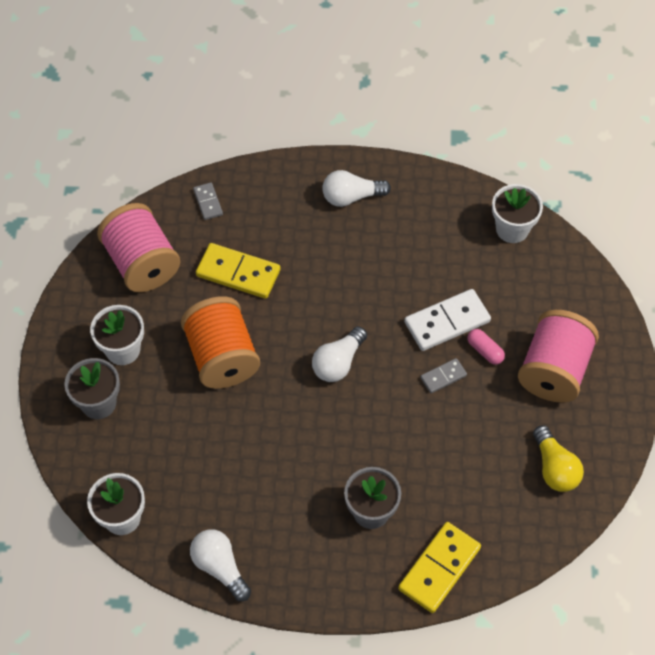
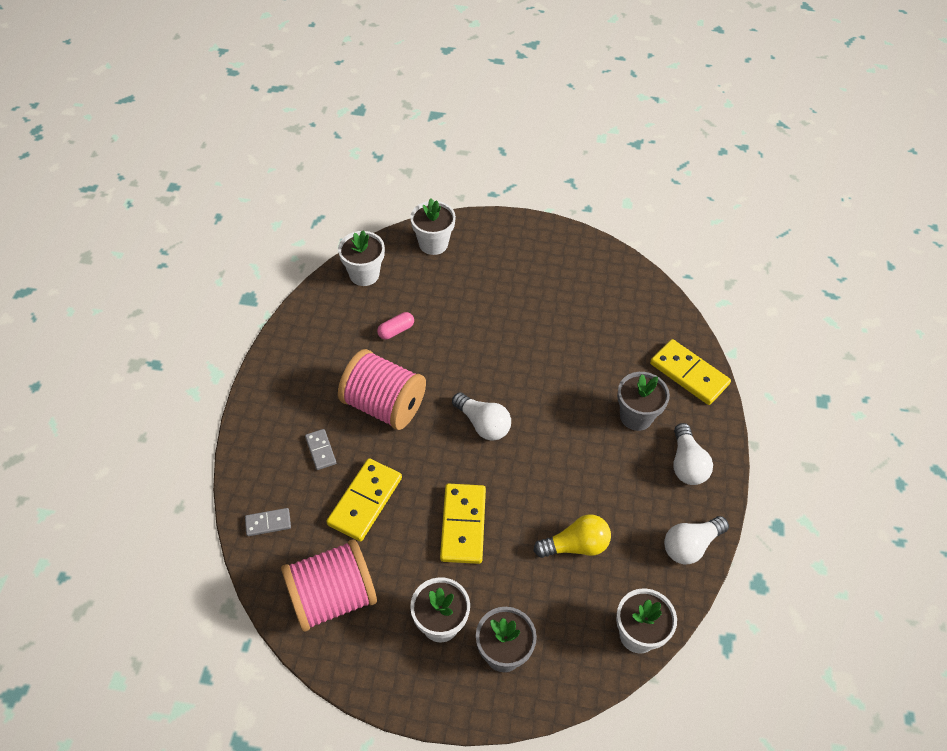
camera: 85 degrees left, 5 degrees down
orange spool [181,296,260,389] -> yellow domino [440,484,486,564]
white light bulb [322,170,391,207] -> white light bulb moved to [673,423,713,485]
white domino [404,289,491,351] -> none
grey domino [420,358,467,393] -> grey domino moved to [305,429,336,470]
pink capsule [468,329,505,365] -> pink capsule moved to [377,312,414,339]
pink spool [518,310,599,403] -> pink spool moved to [338,349,426,430]
yellow light bulb [533,425,584,492] -> yellow light bulb moved to [534,514,611,558]
none -> white flower pot [410,199,456,255]

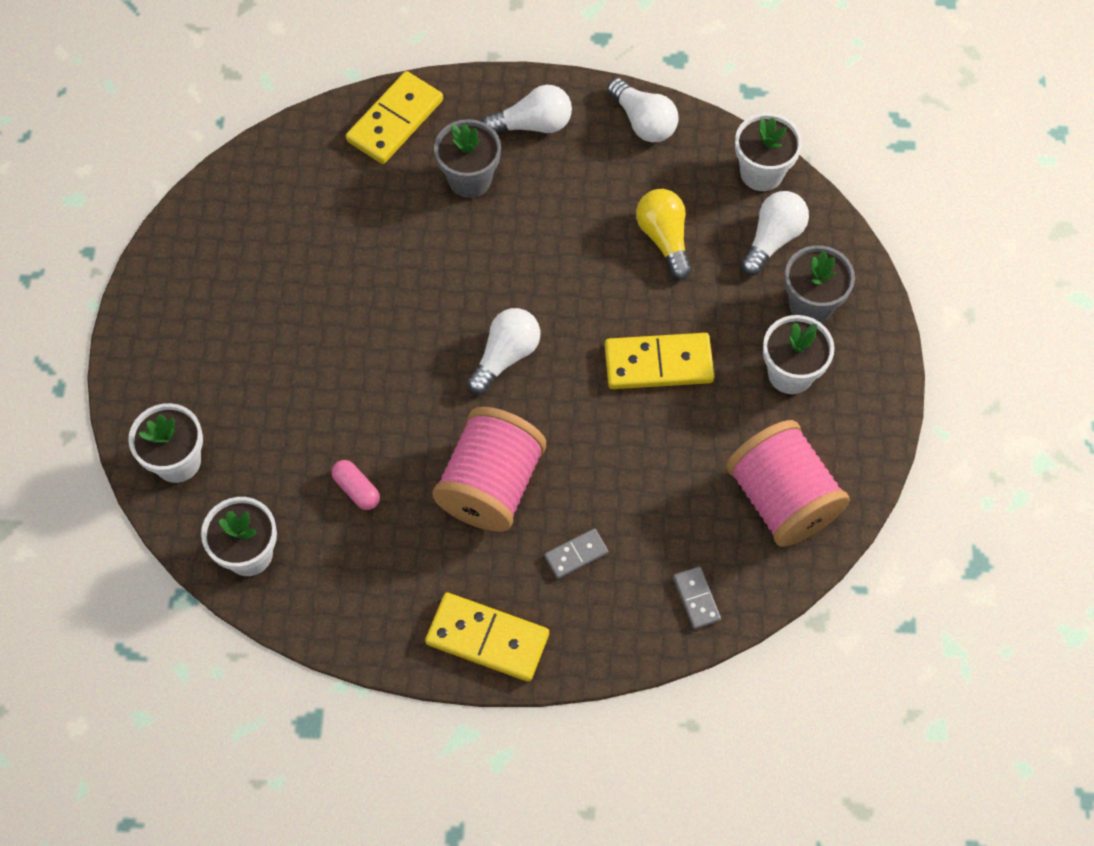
camera: 95 degrees left, 10 degrees up
yellow domino [326,458,402,542] -> yellow domino moved to [425,592,549,682]
none -> white light bulb [741,191,809,276]

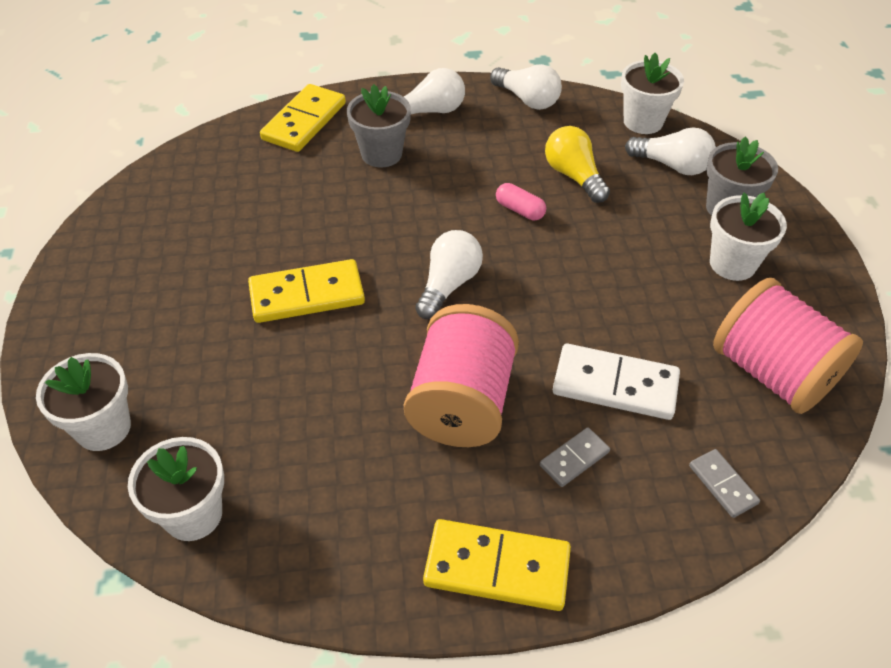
camera: 10 degrees left, 15 degrees down
pink capsule [332,460,380,510] -> pink capsule moved to [496,183,546,220]
yellow domino [605,333,714,389] -> yellow domino moved to [248,259,365,323]
white light bulb [741,191,809,276] -> white light bulb turned 90 degrees clockwise [625,127,716,175]
none -> white domino [553,344,680,420]

